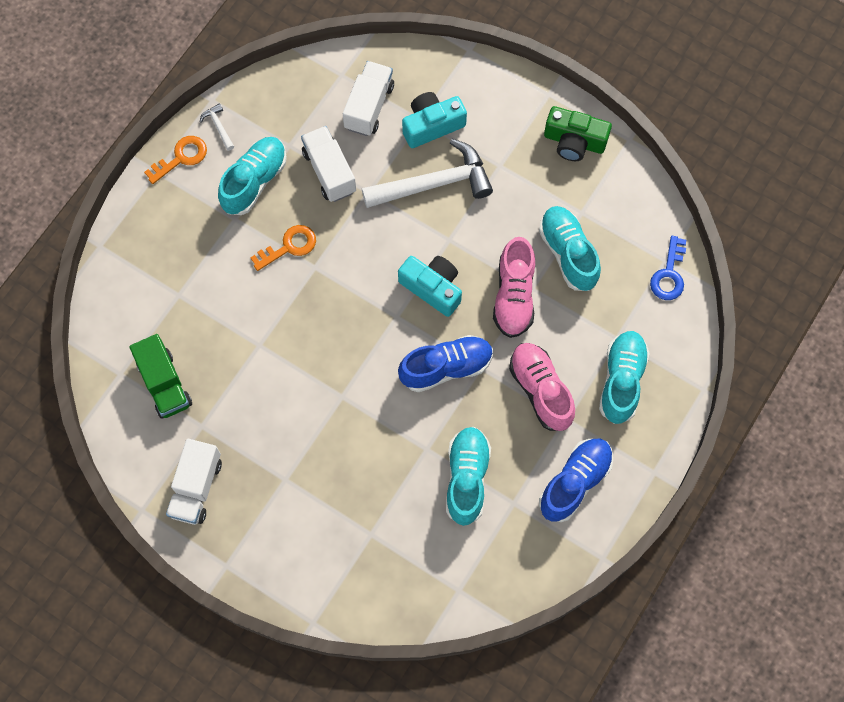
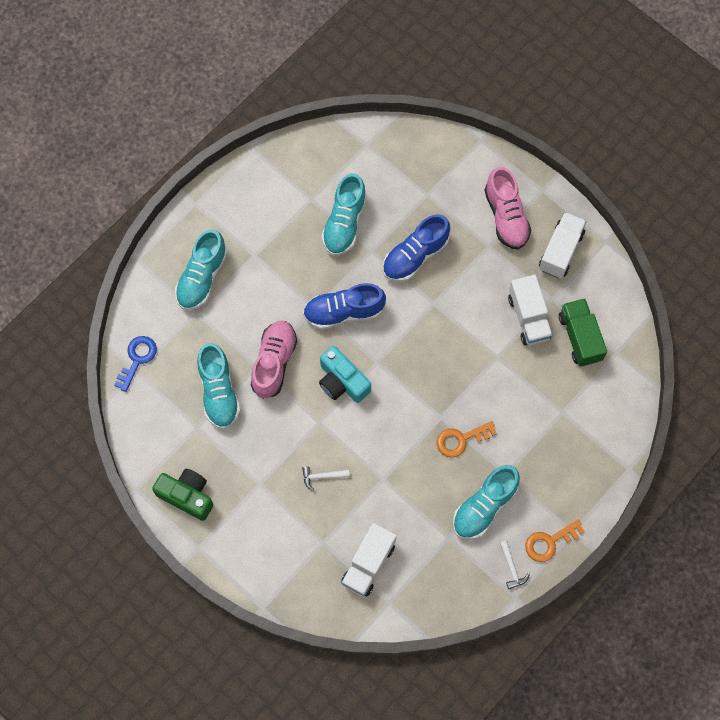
camera: 170 degrees left, 0 degrees up
white truck [301,126,356,202] -> white truck moved to [508,275,553,345]
white hammer [362,139,493,208] -> white hammer [302,467,350,491], size x0.40
turquoise camera [402,92,467,148] -> none
pink shoe [509,343,575,431] -> pink shoe moved to [484,167,531,249]
blue shoe [539,439,613,522] -> blue shoe moved to [383,214,450,282]

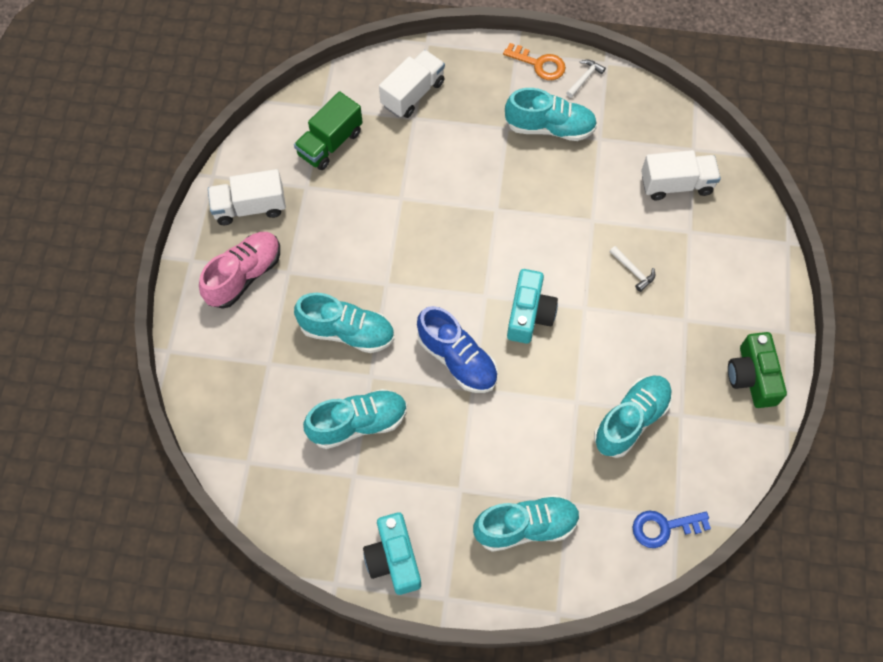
camera: 125 degrees left, 5 degrees down
pink shoe [251,321,297,399] -> none
blue shoe [383,214,450,282] -> turquoise shoe [294,293,394,353]
orange key [437,421,497,457] -> none
white truck [508,275,553,345] -> white truck moved to [379,50,445,118]
none -> turquoise camera [363,512,421,595]

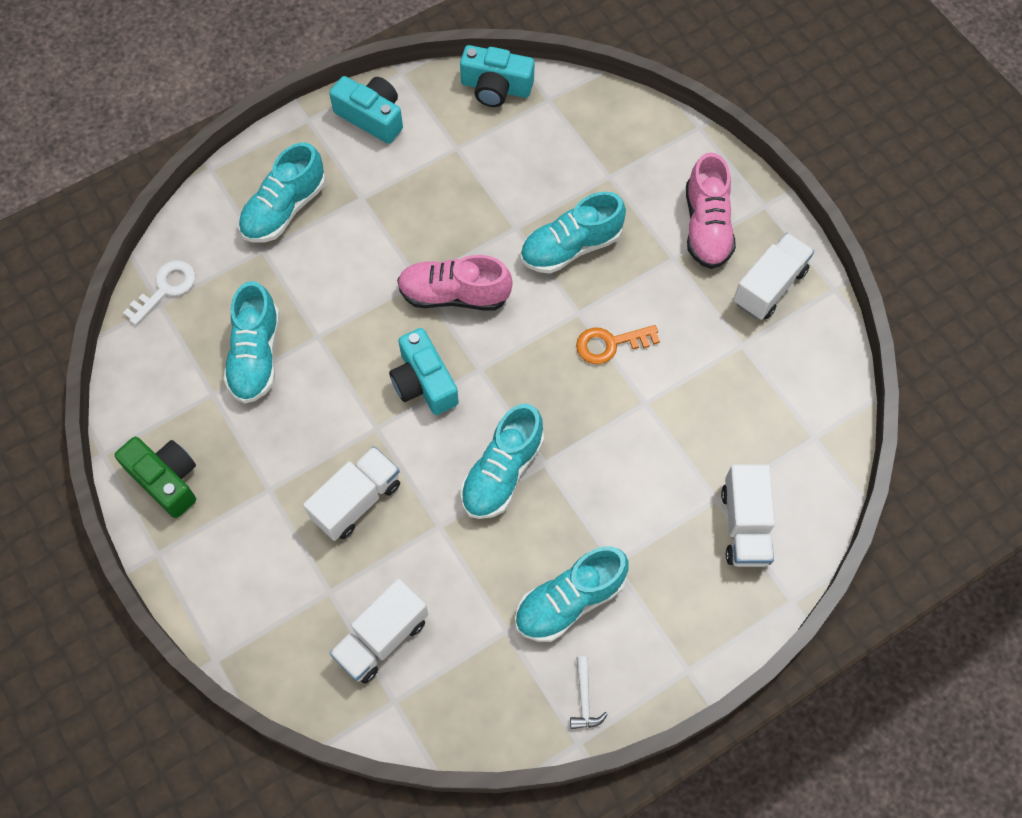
camera: 140 degrees right, 0 degrees up
green truck [294,91,363,170] -> none
turquoise shoe [303,389,407,449] -> turquoise shoe moved to [460,404,544,519]
blue shoe [417,306,498,393] -> pink shoe [397,255,513,311]
orange key [503,43,566,80] -> orange key moved to [576,325,660,364]
white hammer [610,246,656,292] -> white truck [303,446,400,541]
blue key [633,511,711,548] -> white key [123,260,195,325]
none -> turquoise camera [460,45,535,107]

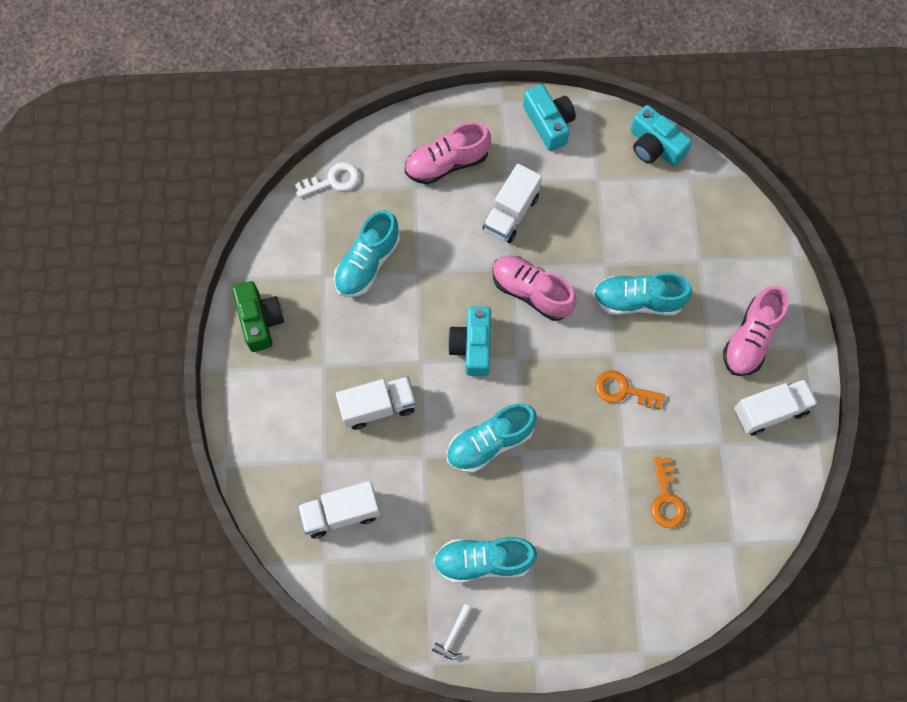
camera: 30 degrees right, 5 degrees up
turquoise shoe [239,142,326,243] -> pink shoe [405,122,491,184]
white truck [721,464,775,567] -> white truck moved to [483,164,542,243]
none -> orange key [651,457,686,528]

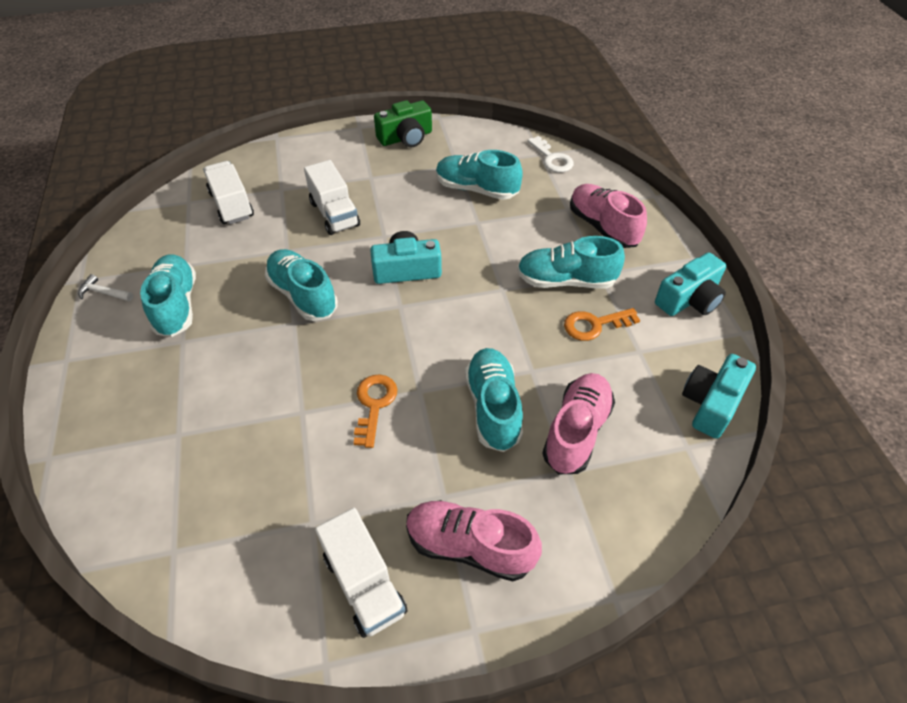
camera: 80 degrees right, 20 degrees down
white truck [483,164,542,243] -> turquoise shoe [517,236,625,289]
pink shoe [492,256,577,321] -> pink shoe moved to [542,373,615,474]
orange key [651,457,686,528] -> orange key moved to [564,308,640,341]

